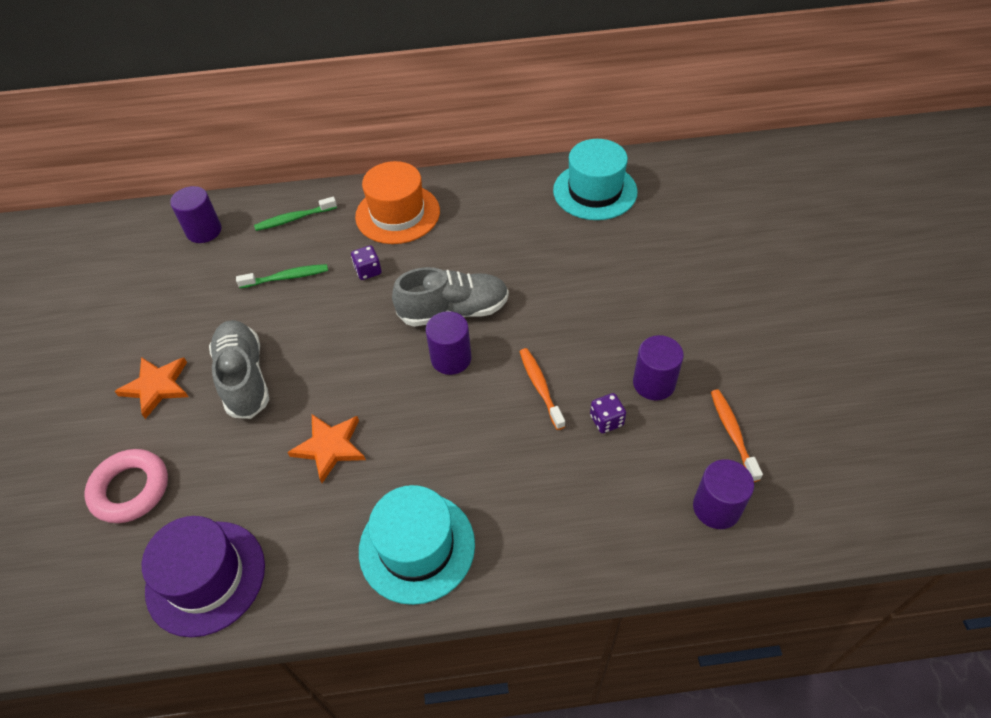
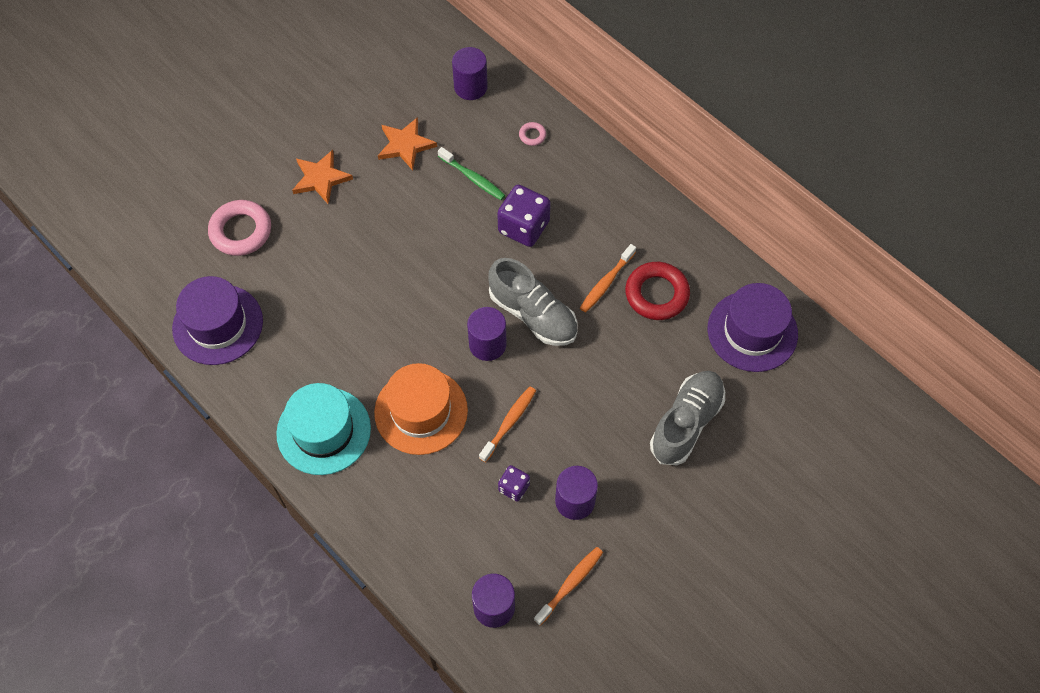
camera: 50 degrees right, 10 degrees up
grey shoe [209,320,270,419] -> grey shoe moved to [650,371,725,465]
green toothbrush [254,197,337,231] -> pink ring [519,122,546,146]
orange star [287,414,366,483] -> orange star moved to [378,117,437,170]
purple dice [351,245,382,280] -> purple dice [497,185,551,247], size x1.84
orange hat [355,161,440,244] -> orange hat moved to [374,363,468,455]
turquoise hat [553,139,638,220] -> purple hat [708,283,798,372]
none -> orange toothbrush [580,244,636,313]
none -> red ring [625,262,690,320]

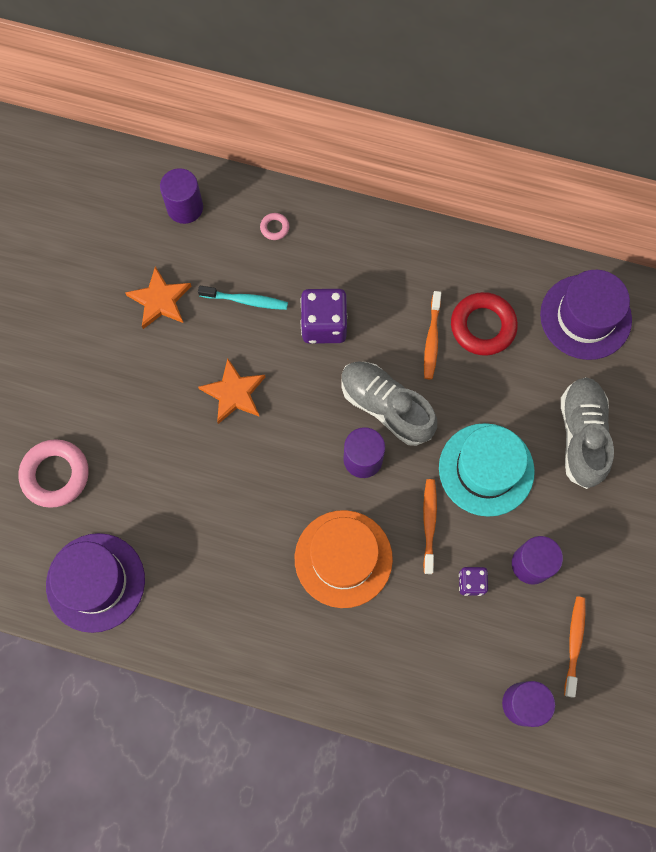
camera: 30 degrees left, 10 degrees up
turquoise hat [276,383,371,475] -> turquoise hat moved to [439,423,535,517]
orange star [292,150,353,204] -> orange star moved to [198,359,265,424]
green toothbrush [438,147,505,200] -> turquoise toothbrush [198,286,288,310]
grey shoe [488,258,577,346] -> grey shoe turned 150 degrees counterclockwise [341,362,437,446]

